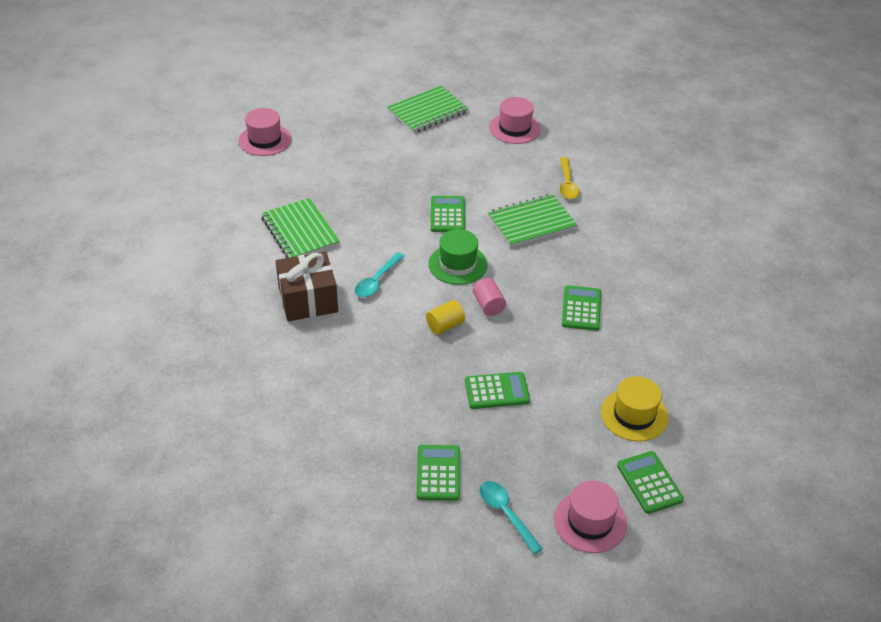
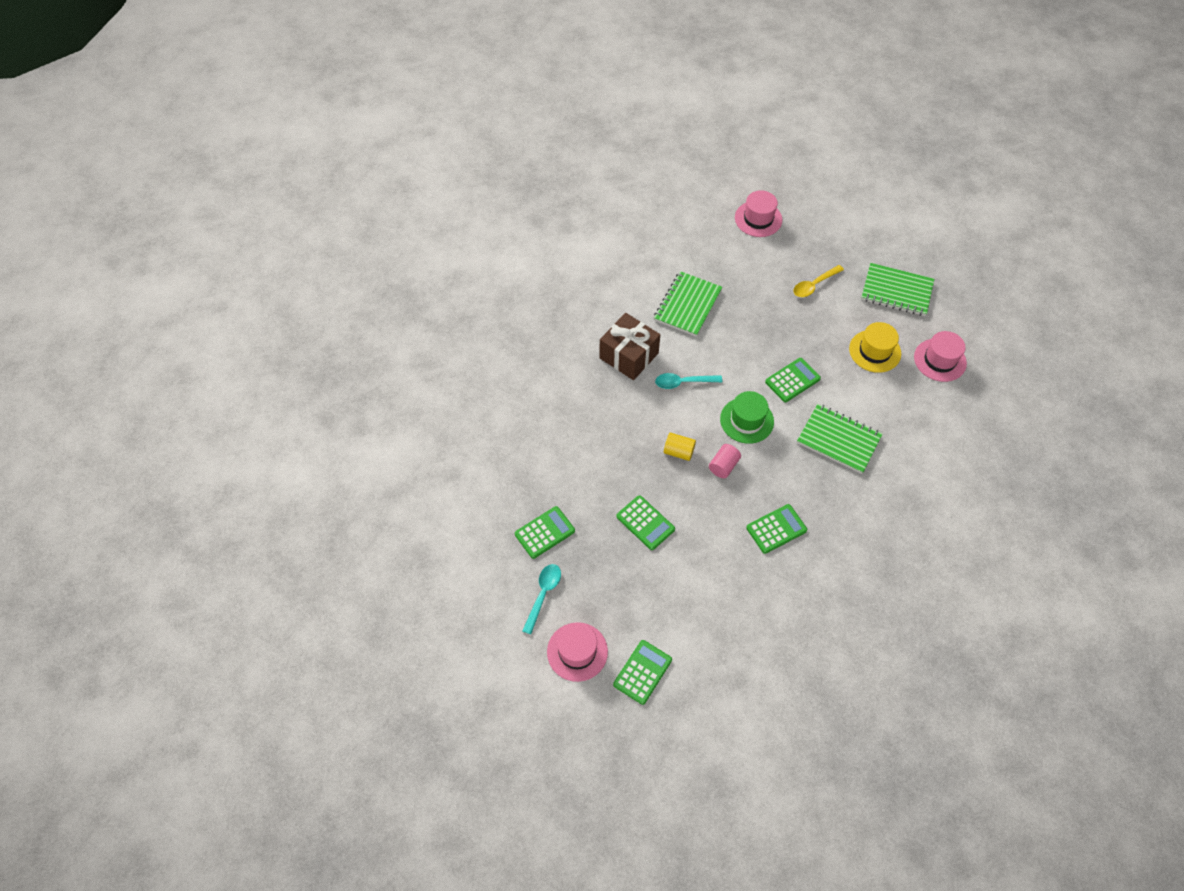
camera: 55 degrees right, 15 degrees up
yellow spoon [560,157,579,199] -> yellow spoon moved to [793,265,844,297]
yellow hat [601,376,668,442] -> yellow hat moved to [849,322,901,373]

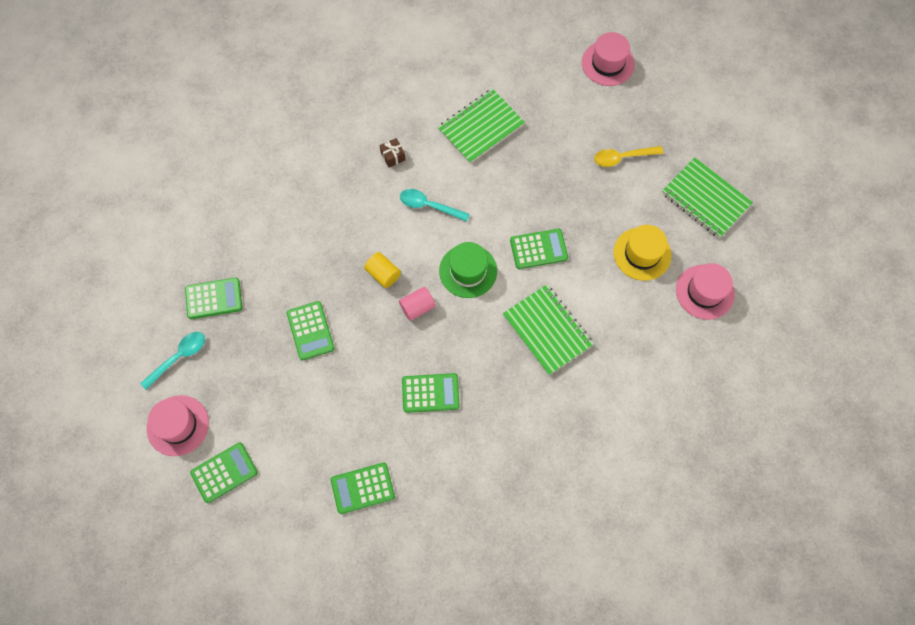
camera: 25 degrees right, 10 degrees up
brown gift [599,313,660,380] -> brown gift [379,138,406,167], size x0.42
none -> green calculator [331,463,395,514]

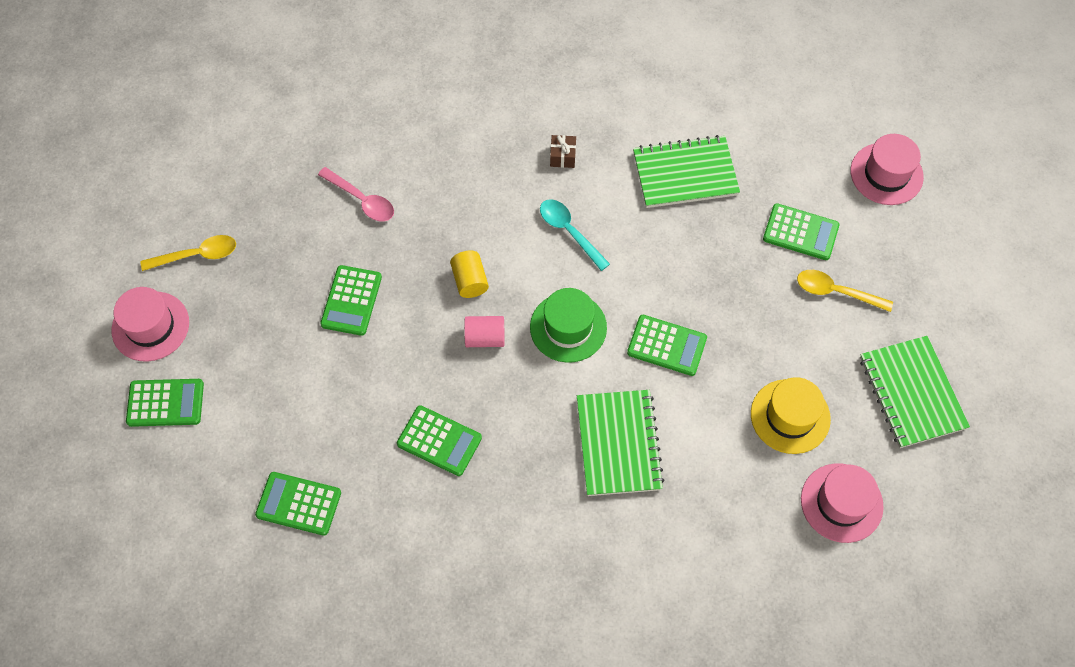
camera: 30 degrees right, 5 degrees down
turquoise spoon [140,332,205,390] -> yellow spoon [140,235,236,271]
green calculator [185,278,242,319] -> green calculator moved to [763,203,840,260]
none -> pink spoon [318,167,394,222]

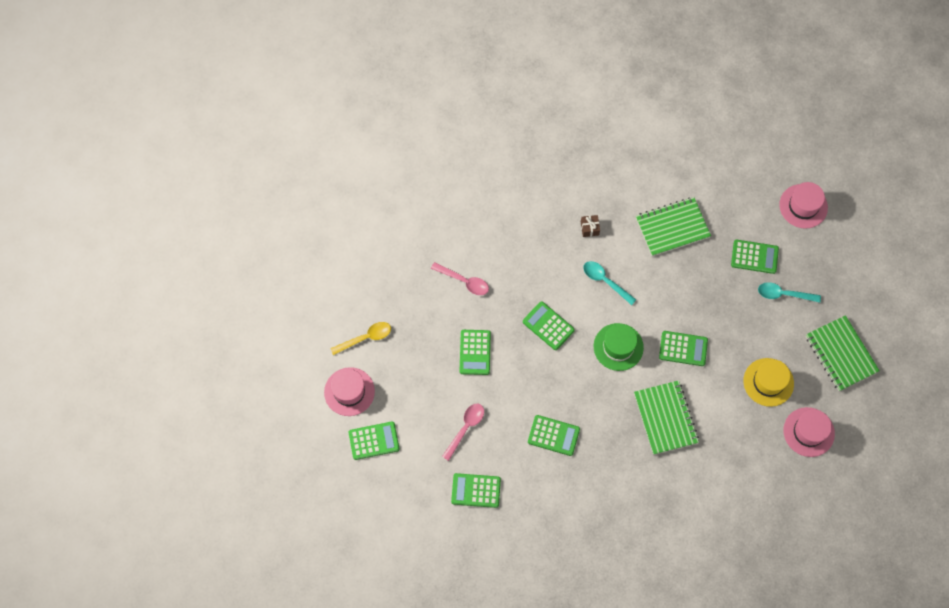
camera: 10 degrees left, 5 degrees up
yellow cylinder [450,251,489,298] -> green calculator [523,301,575,350]
pink cylinder [464,316,505,347] -> none
yellow spoon [797,270,893,312] -> turquoise spoon [758,282,821,303]
none -> pink spoon [442,404,484,461]

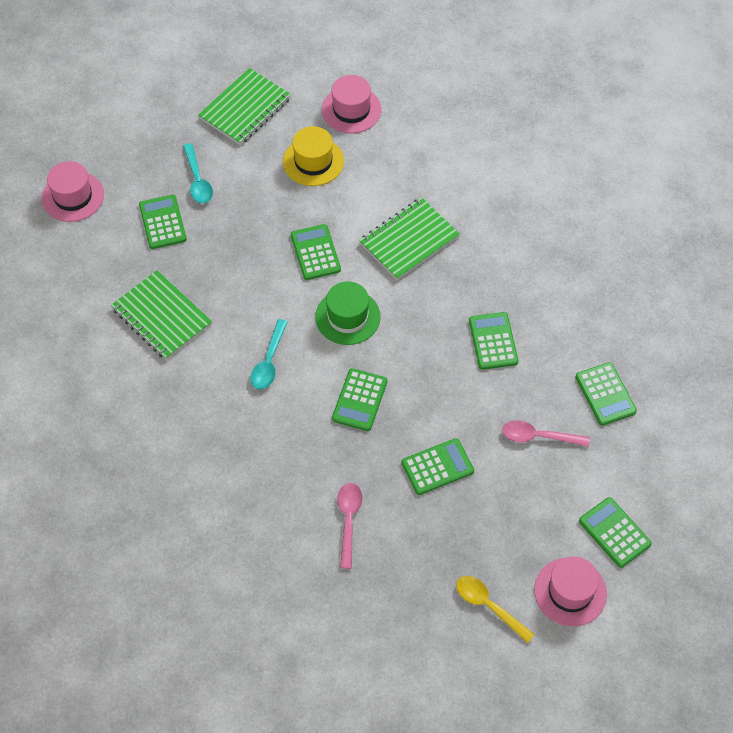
camera: 115 degrees left, 10 degrees down
brown gift [581,215,600,237] -> none

